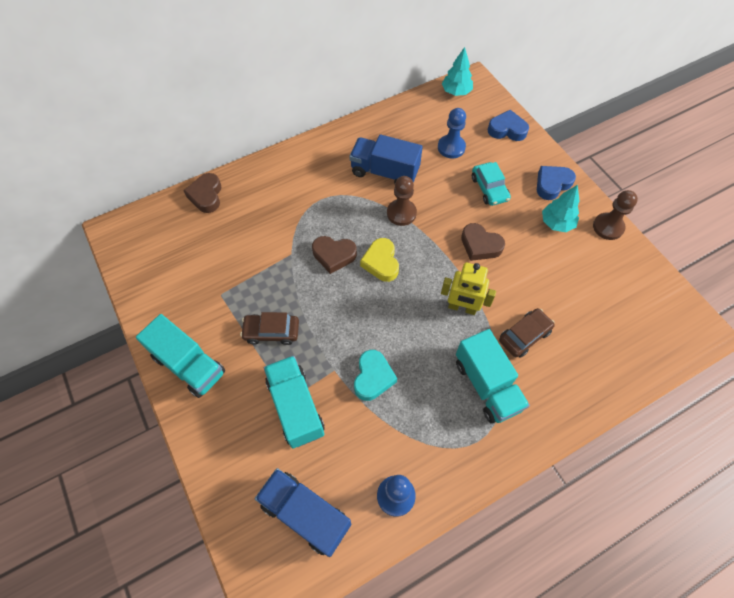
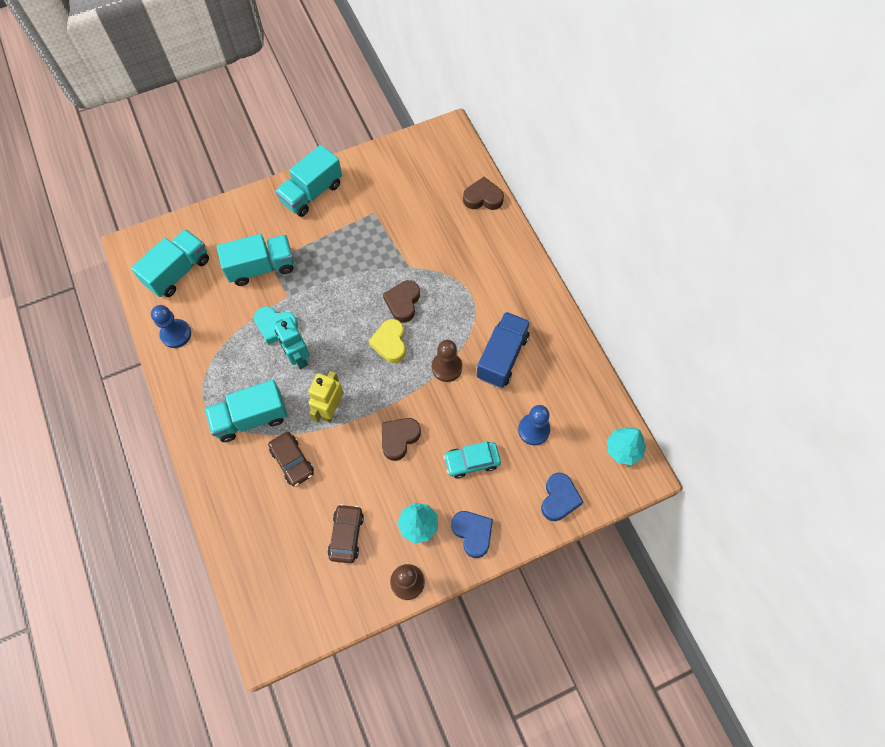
camera: 95 degrees right, 5 degrees up
brown car [240,312,299,345] -> brown car moved to [328,504,364,563]
blue truck [255,468,351,557] -> turquoise truck [131,229,209,297]
yellow heart [360,238,399,282] -> yellow heart turned 90 degrees counterclockwise [369,319,406,363]
none -> turquoise robot [274,317,310,369]

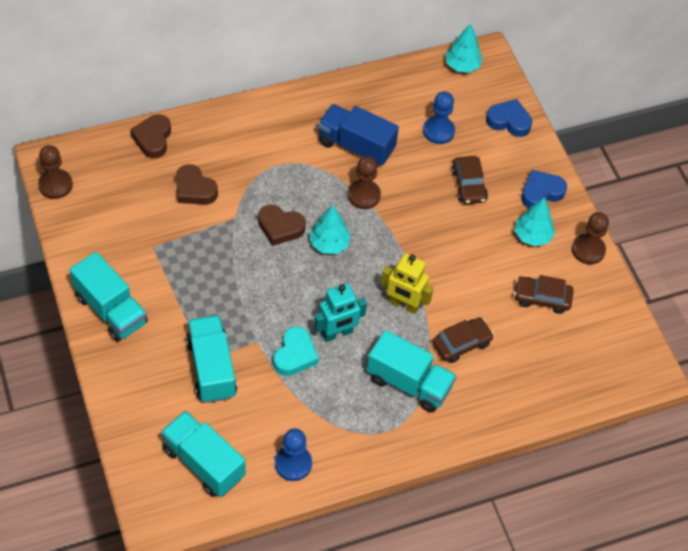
camera: 90 degrees left, 10 degrees down
turquoise truck [205,380,287,442] -> turquoise truck turned 45 degrees counterclockwise [367,330,456,413]
yellow heart [369,319,406,363] -> turquoise tree [310,205,351,254]
brown heart [382,418,421,461] -> brown heart moved to [176,164,218,205]
turquoise car [443,442,501,478] -> brown car [452,156,488,204]
none -> brown pawn [38,145,73,199]

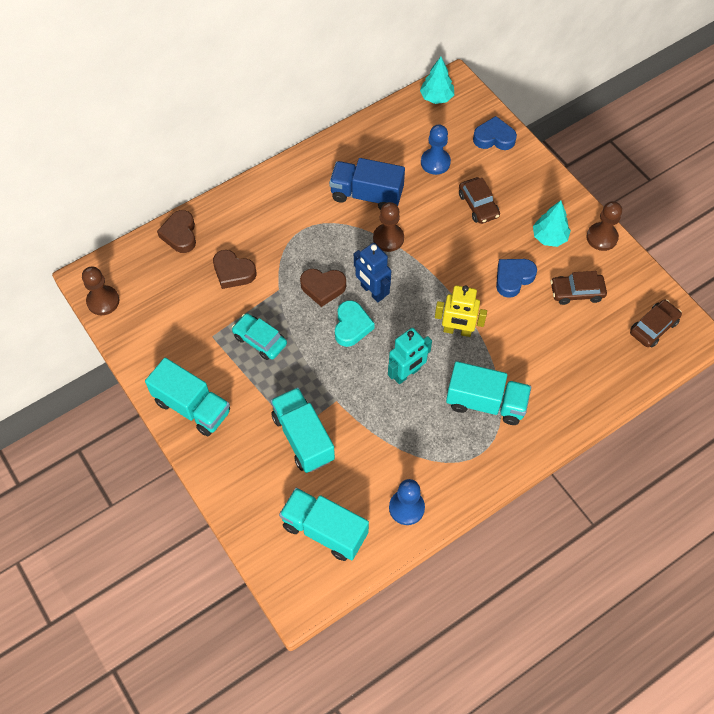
camera: 10 degrees left, 5 degrees up
turquoise heart [273,327,319,376] -> turquoise heart moved to [335,300,375,347]
turquoise tree [310,205,351,254] -> blue robot [354,243,391,303]
brown car [432,317,494,363] -> brown car moved to [630,299,682,347]
blue heart [521,170,567,209] -> blue heart moved to [496,259,537,298]
none -> turquoise car [232,313,287,360]

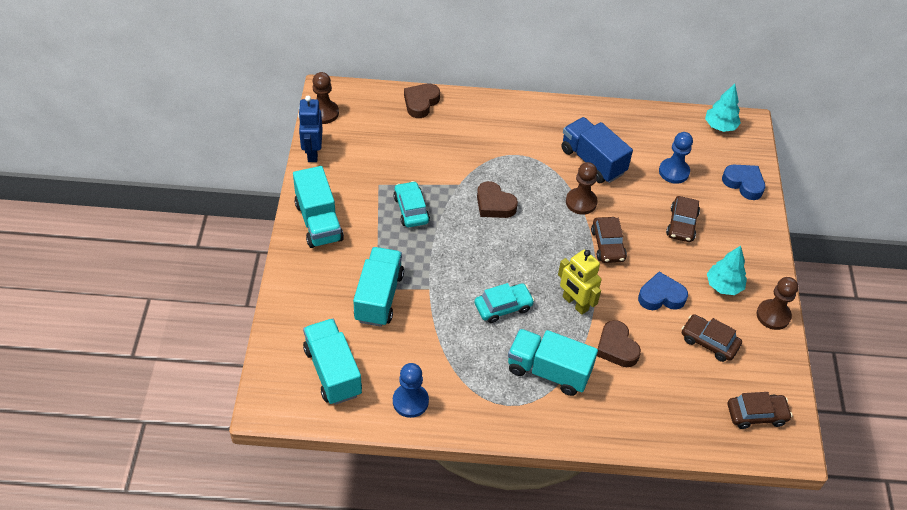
camera: 35 degrees right, 10 degrees down
brown heart [213,250,256,289] -> brown heart moved to [597,320,641,367]
turquoise heart [335,300,375,347] -> none
blue robot [354,243,391,303] -> blue robot moved to [298,96,323,162]
turquoise robot [388,328,432,384] -> turquoise car [474,283,534,323]
turquoise truck [446,361,532,425] -> turquoise truck turned 150 degrees clockwise [508,329,598,396]
none -> brown car [591,217,627,263]

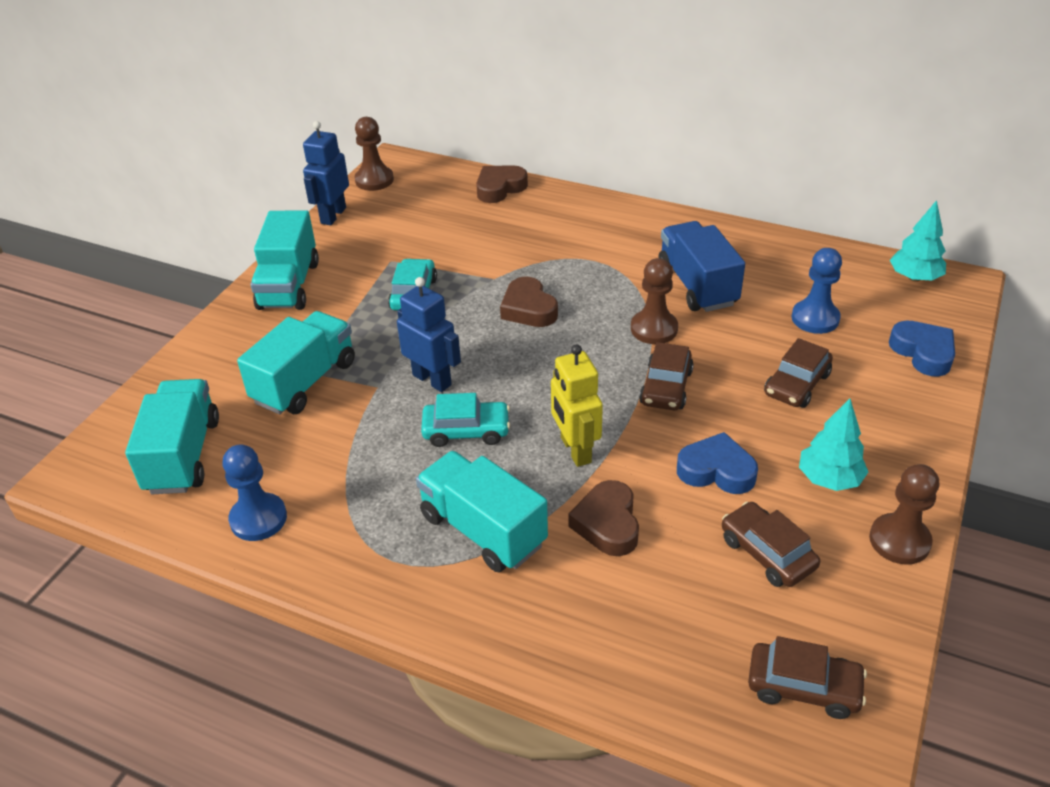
camera: 25 degrees right, 10 degrees down
none -> blue robot [397,277,461,392]

